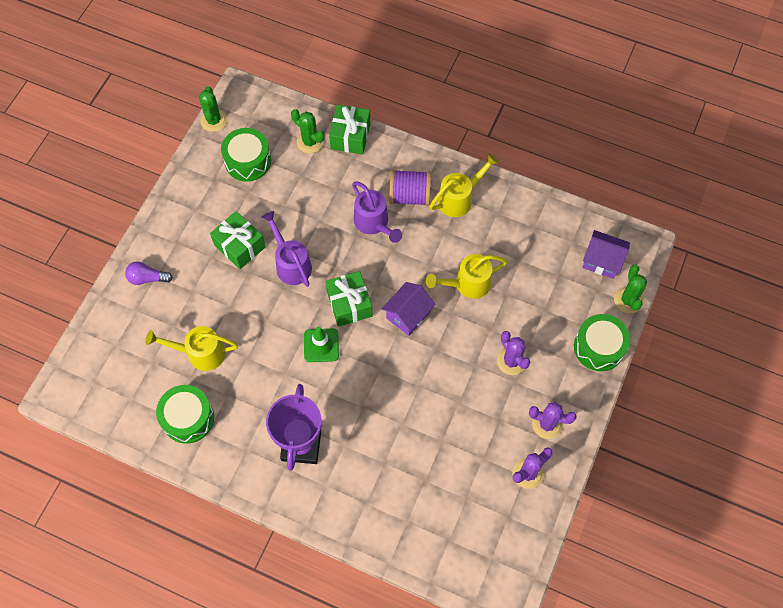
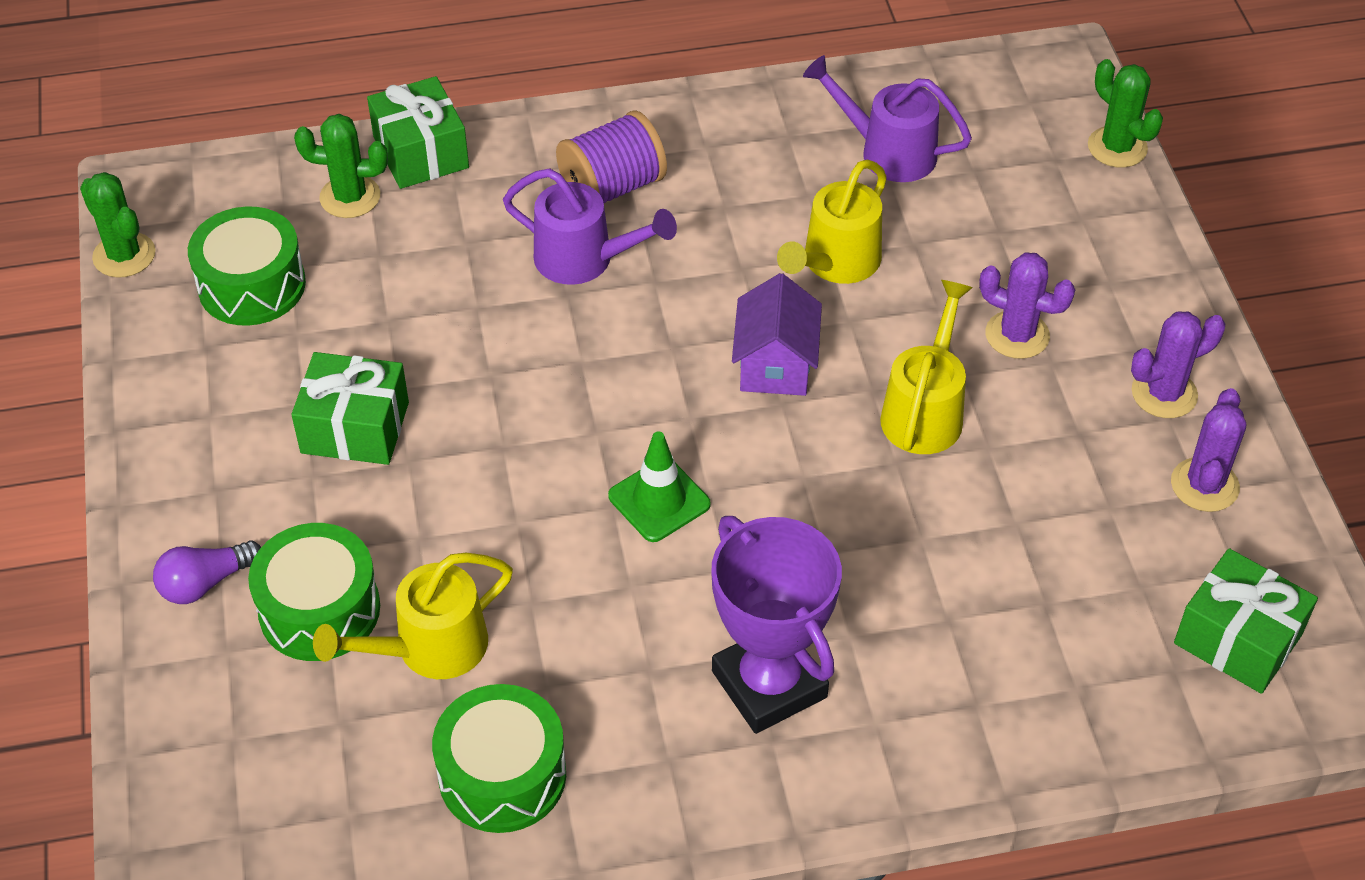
camera: 35 degrees left, 15 degrees down
purple watering can [261,211,312,287] -> purple watering can moved to [803,55,972,182]
green gift [325,271,372,327] -> green gift moved to [1174,548,1318,694]
yellow watering can [429,154,499,217] -> yellow watering can moved to [880,280,973,454]
green drum [574,314,630,371] -> green drum moved to [248,523,380,661]
purple house [582,230,630,279] -> none

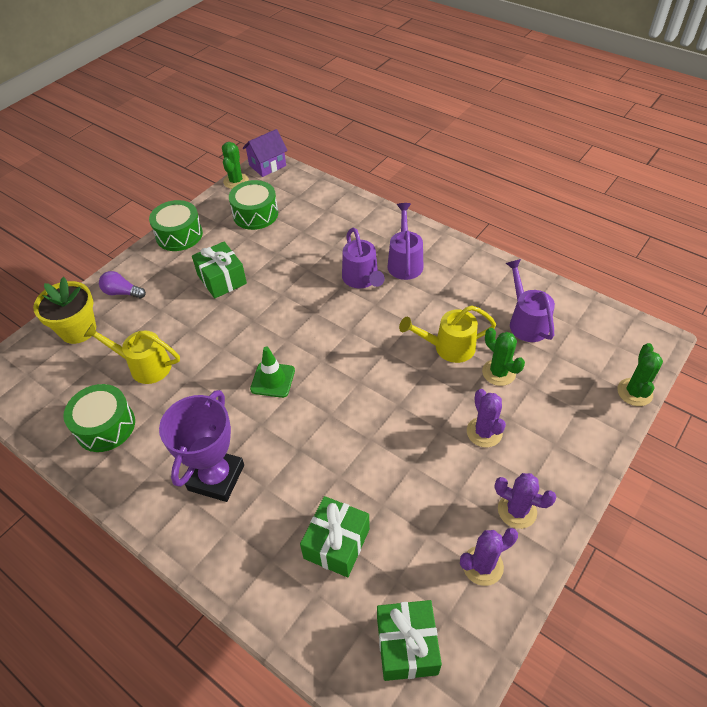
camera: 50 degrees right, 0 degrees up
green drum [248,523,380,661] -> green drum moved to [149,200,203,251]
green cactus [294,114,388,218] -> green cactus moved to [482,328,525,386]
green gift [367,76,469,189] -> green gift moved to [300,496,370,577]
purple spool [556,110,667,203] -> purple watering can [387,203,423,280]
purple house [732,273,822,396] -> purple house moved to [243,129,288,177]
yellow watering can [880,280,973,454] -> none
none -> yellow flower pot [33,277,96,344]

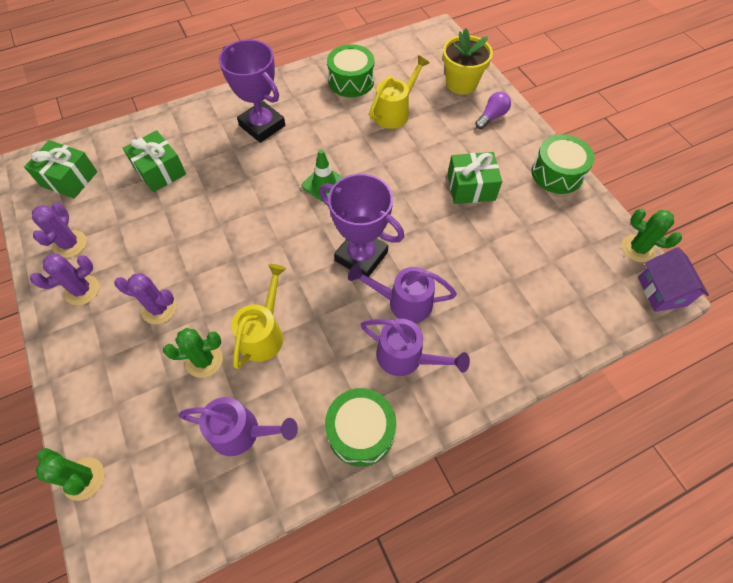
camera: 115 degrees right, 10 degrees up
green drum [229,180,278,230] -> green drum moved to [325,388,396,467]
none -> purple trophy [319,174,404,277]

